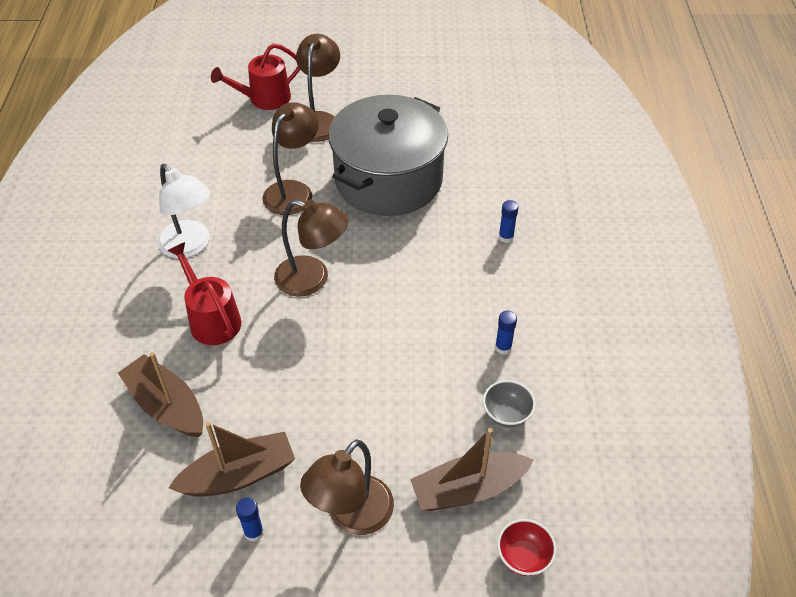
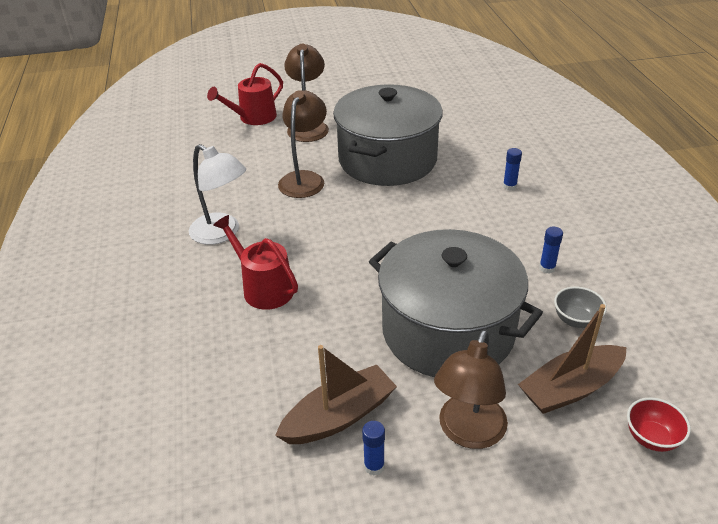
camera: 10 degrees left, 10 degrees down
brown boat [118,352,203,437] -> none
brown lamp [274,199,348,297] -> none
none -> grey pot [369,229,543,377]

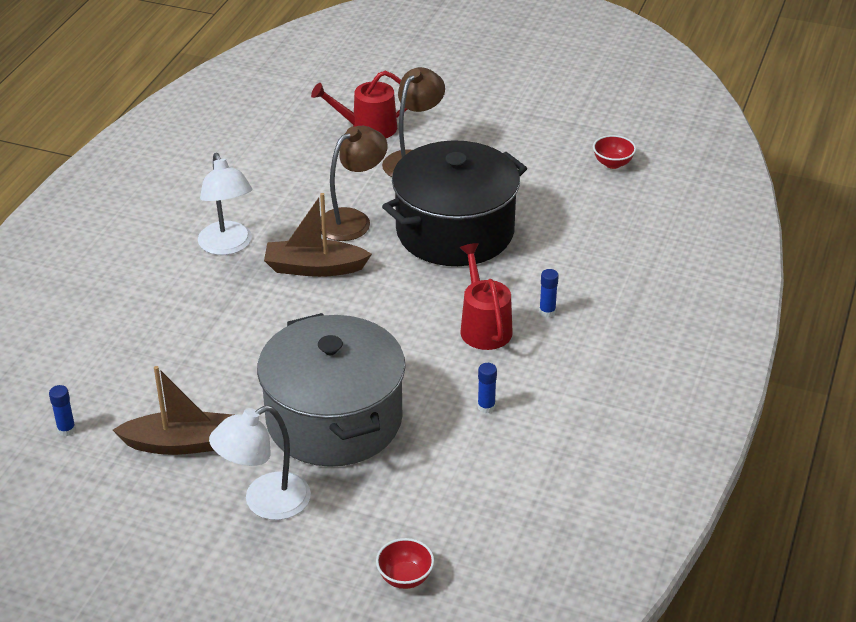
camera: 30 degrees right, 0 degrees up
red watering can [213,215,298,310] -> red watering can moved to [460,243,513,350]
grey pot [333,84,443,186] -> black pot [382,140,527,266]
blue glue stick [362,421,385,475] -> blue glue stick moved to [49,385,76,436]
brown lamp [434,330,508,449] -> white lamp [209,405,311,520]
brown boat [518,304,627,414] -> brown boat moved to [264,193,372,277]
grey bowl [554,286,607,328] -> none
none -> red bowl [593,135,636,169]

